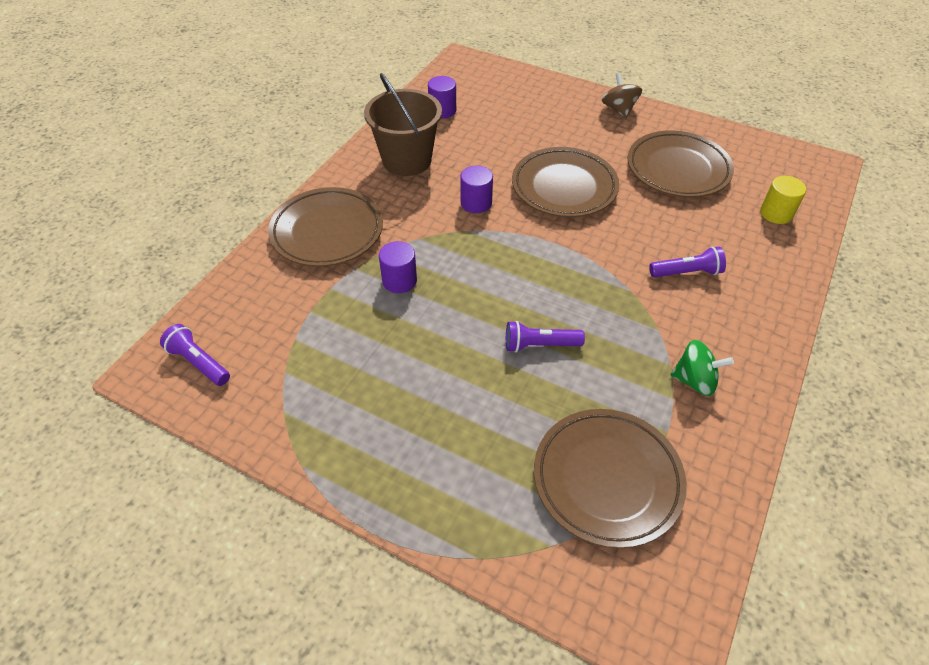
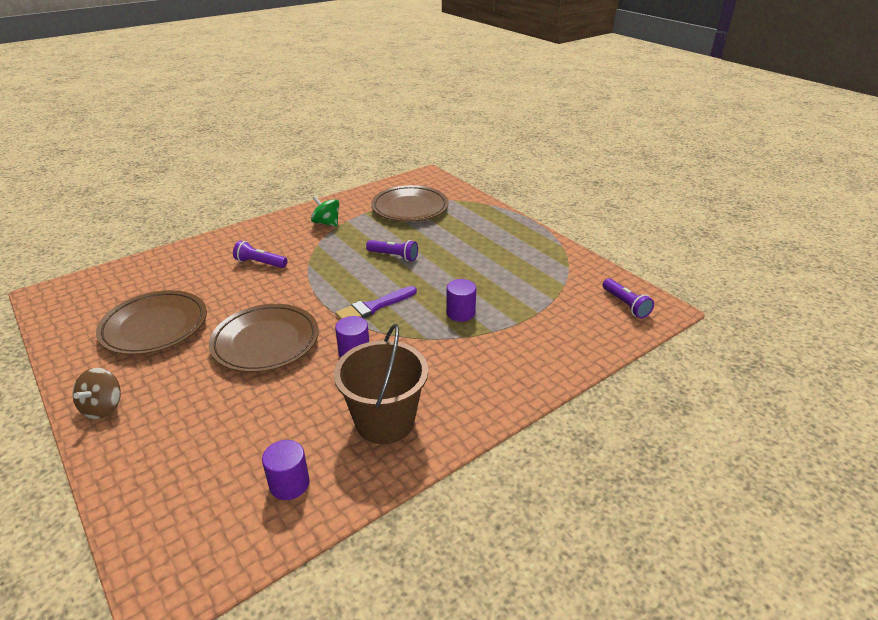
camera: 155 degrees left, 15 degrees down
brown plate [268,187,383,267] -> none
yellow cylinder [760,176,806,224] -> none
none -> purple brush [336,286,417,320]

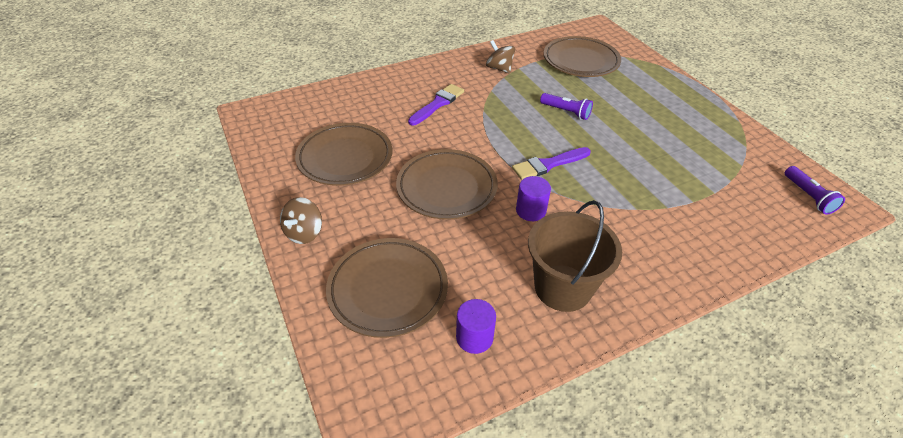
camera: 10 degrees right, 10 degrees up
purple flashlight [233,240,287,268] -> purple brush [408,84,464,125]
green spinning top [311,196,339,227] -> brown spinning top [486,40,515,74]
purple cylinder [446,279,476,322] -> none
none -> brown plate [326,238,448,338]

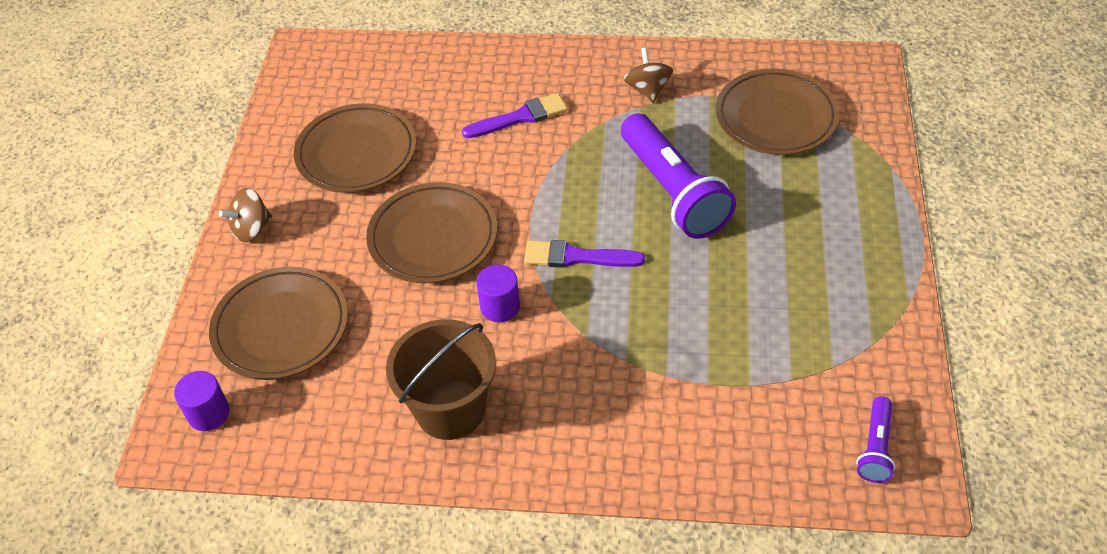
camera: 35 degrees right, 5 degrees up
purple cylinder [456,299,496,354] -> purple cylinder moved to [174,371,230,431]
purple flashlight [540,93,593,120] -> purple flashlight [621,113,736,239], size x2.06

